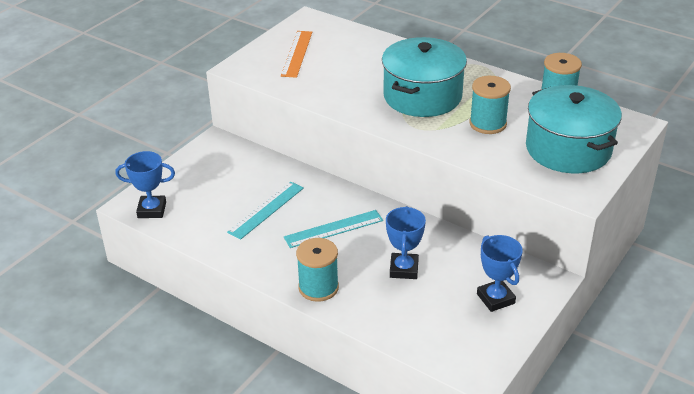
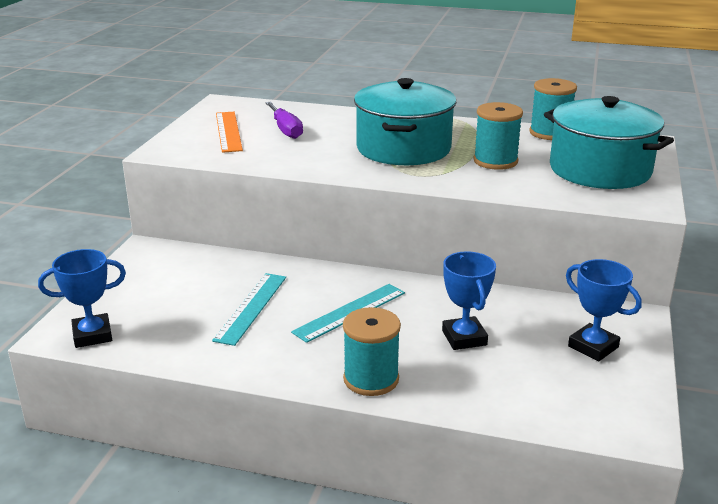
camera: 20 degrees left, 10 degrees down
none -> purple screwdriver [265,102,303,139]

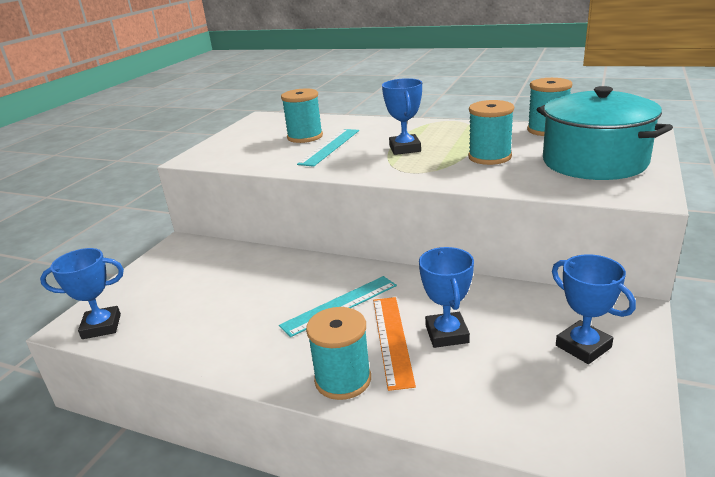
camera: 10 degrees right, 0 degrees up
turquoise ruler [212,273,286,346] -> turquoise ruler moved to [297,129,359,167]
orange ruler [216,112,243,153] -> orange ruler moved to [373,297,416,391]
purple screwdriver [265,102,303,139] -> turquoise spool [281,88,323,143]
turquoise pot [354,78,456,165] -> blue trophy [382,78,422,155]

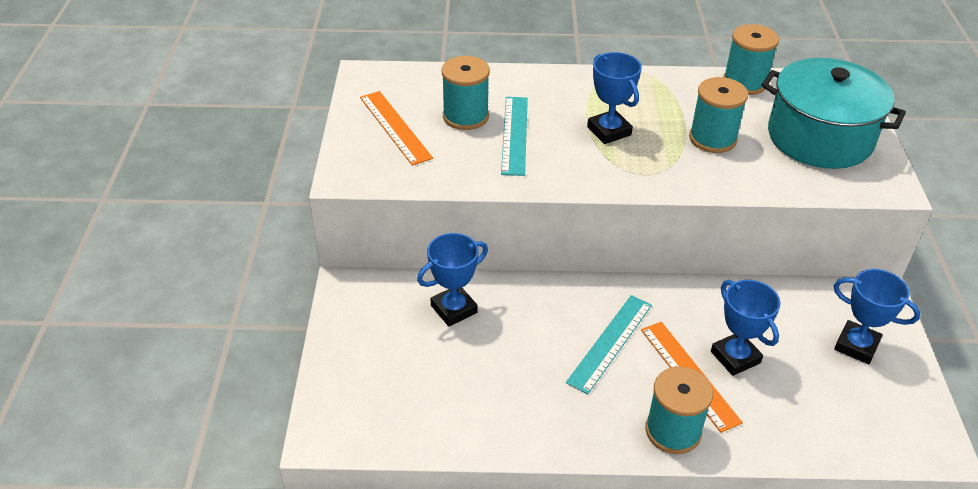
camera: 25 degrees left, 15 degrees up
blue trophy [40,248,124,339] -> blue trophy moved to [417,233,488,326]
none -> orange ruler [360,91,433,166]

